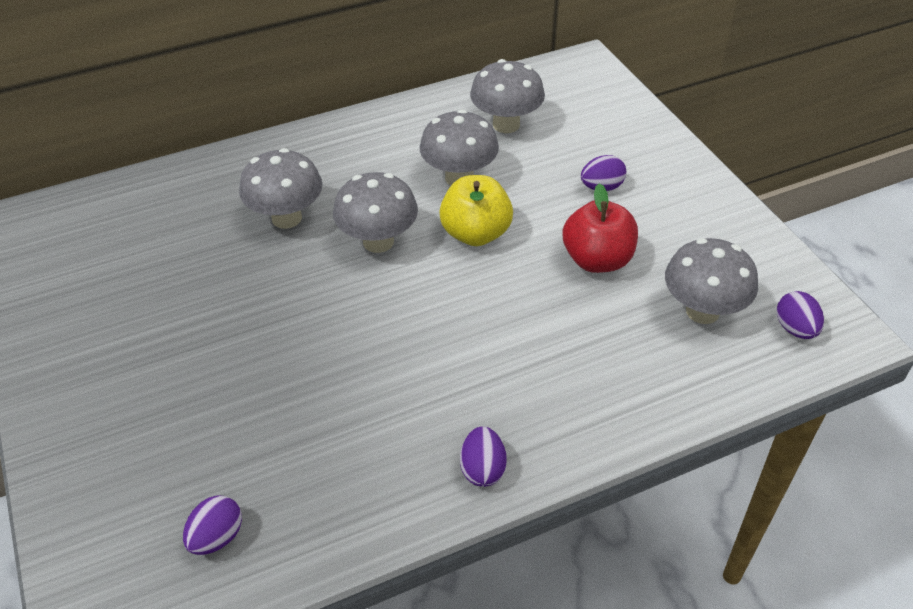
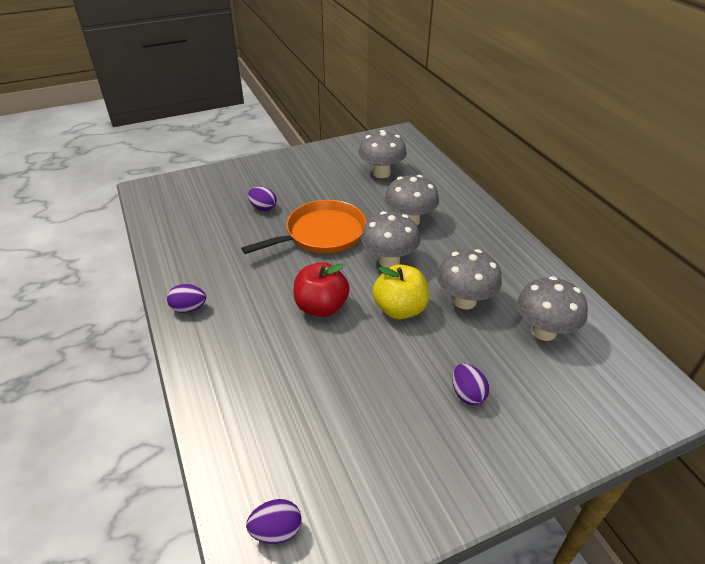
camera: 90 degrees right, 5 degrees down
purple egg [183,496,242,555] -> purple egg moved to [248,187,277,211]
red apple [563,183,638,273] -> red apple moved to [294,262,350,317]
grey mushroom [665,238,758,324] -> grey mushroom moved to [358,130,407,178]
none -> orange pan [241,200,367,254]

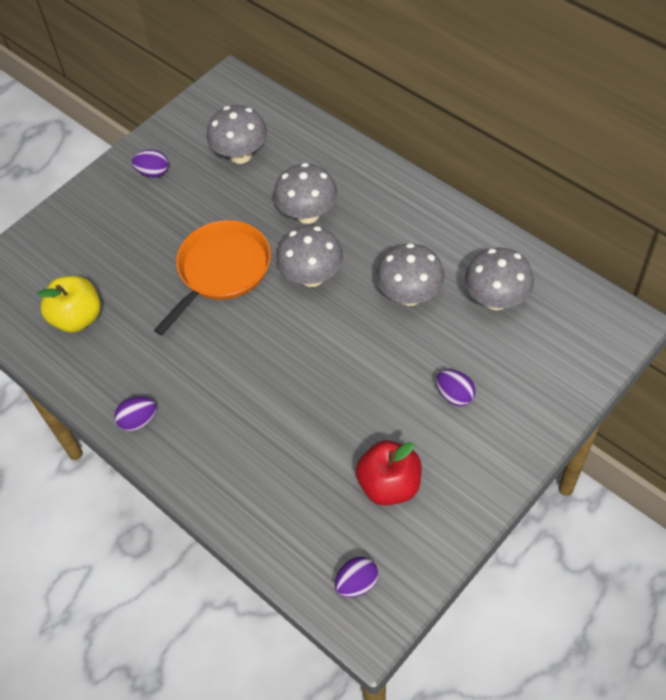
camera: 20 degrees left, 15 degrees up
purple egg [248,187,277,211] -> purple egg moved to [132,150,169,178]
red apple [294,262,350,317] -> red apple moved to [356,440,422,506]
yellow apple [372,264,429,319] -> yellow apple moved to [37,276,101,332]

